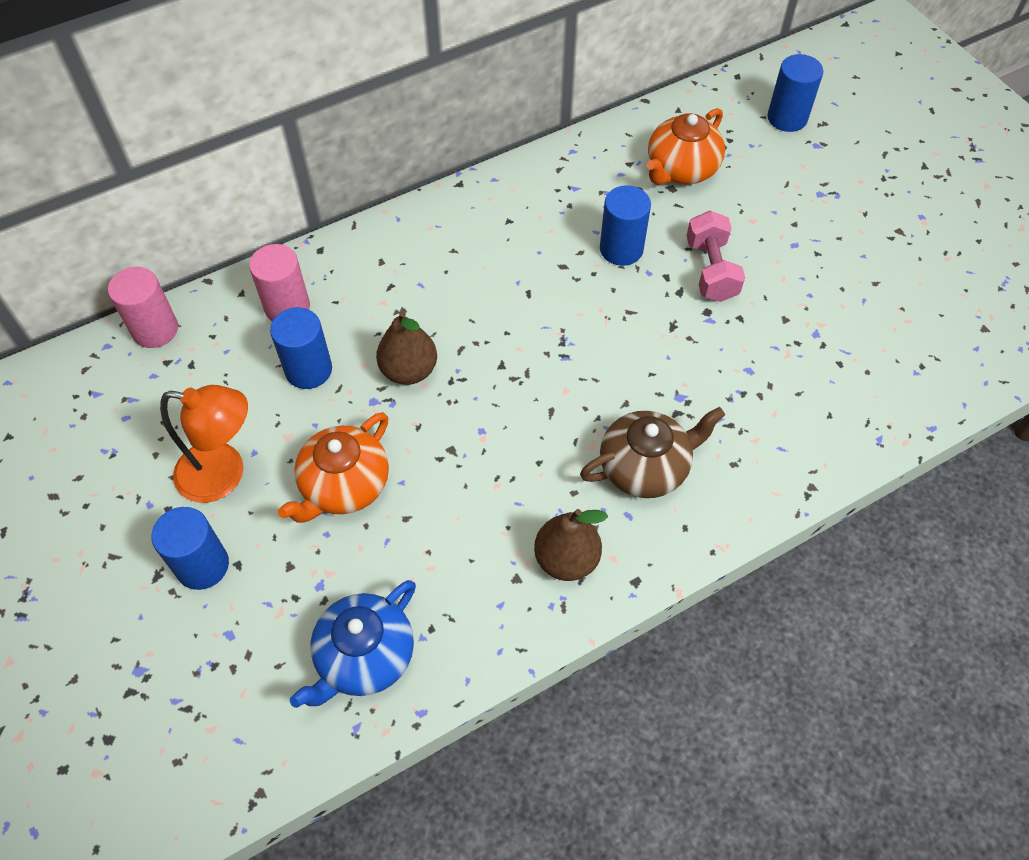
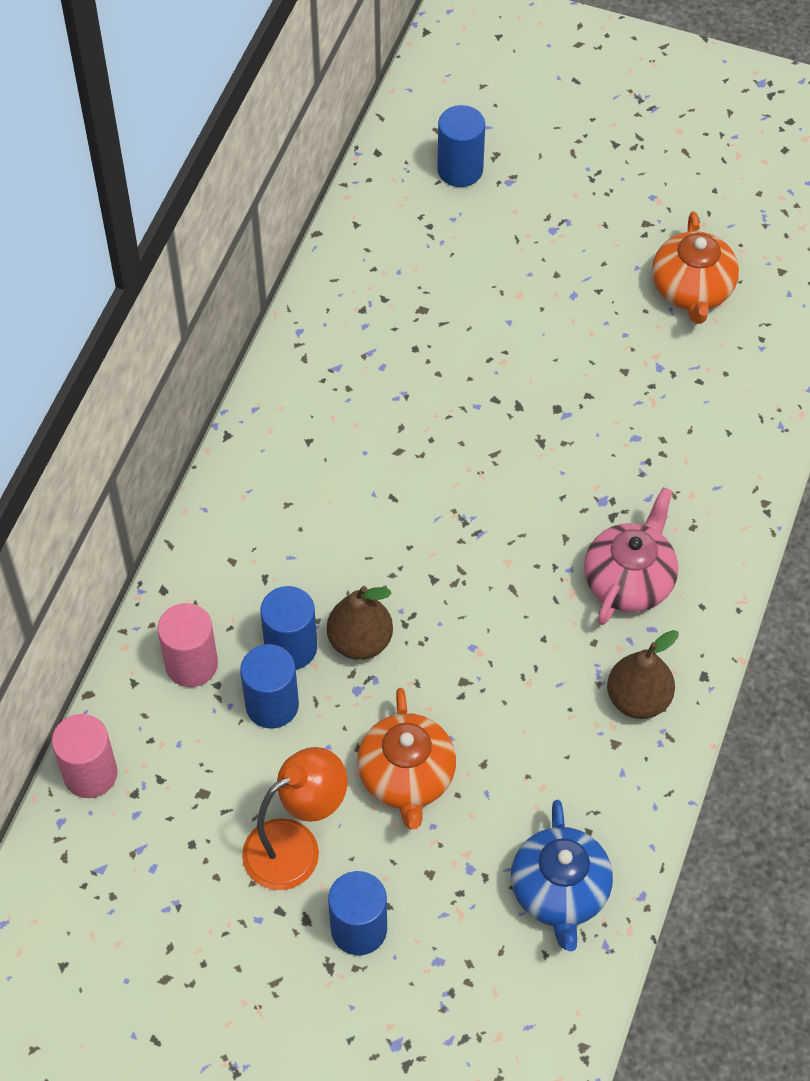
camera: 40 degrees left, 0 degrees up
brown teapot [580,407,725,498] -> pink teapot [584,487,678,625]
blue cylinder [600,186,651,266] -> blue cylinder moved to [260,586,317,669]
orange teapot [647,108,725,185] -> orange teapot moved to [652,212,739,324]
pink dumbbell [687,211,745,302] -> none

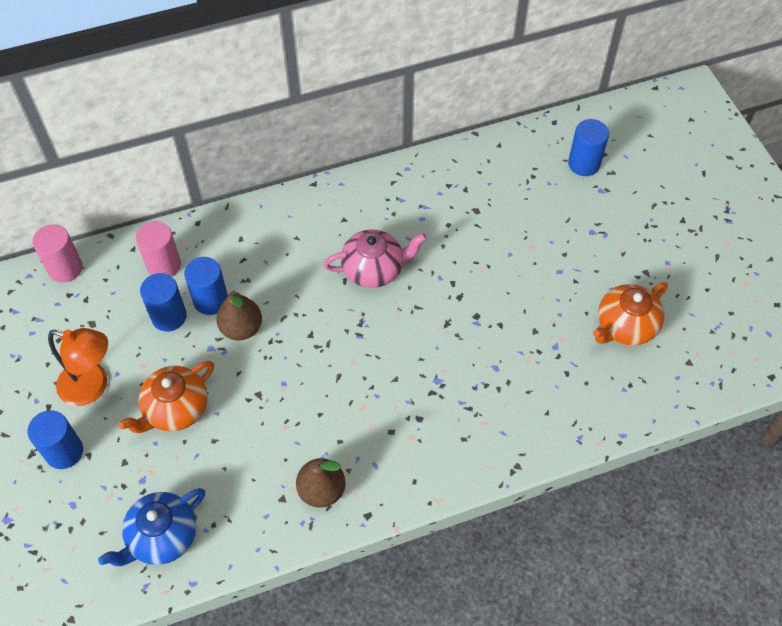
camera: 50 degrees right, 0 degrees up
pink teapot [584,487,678,625] -> pink teapot moved to [323,229,427,288]

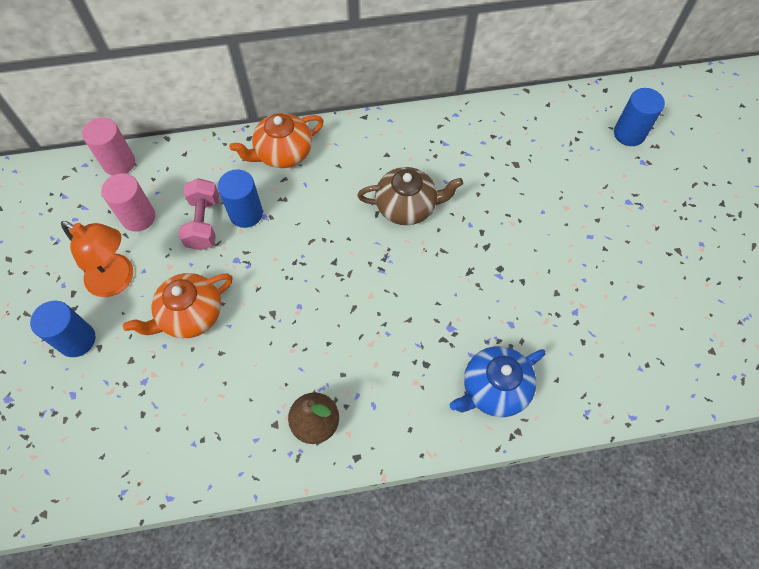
camera: 10 degrees right, 5 degrees up
blue teapot [98,488,205,566] -> blue teapot moved to [450,346,545,417]
pink cylinder [136,221,181,277] -> pink cylinder moved to [101,173,155,232]
blue cylinder [140,273,187,332] -> pink dumbbell [179,178,219,250]
brown pear [216,290,262,340] -> none
pink teapot [323,229,427,288] -> brown teapot [358,167,463,225]
orange teapot [593,282,668,345] -> orange teapot moved to [229,113,324,168]

